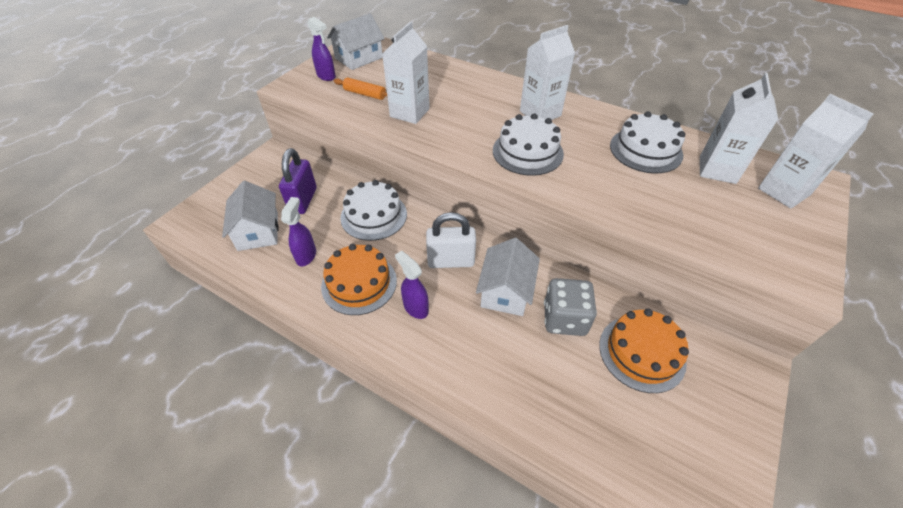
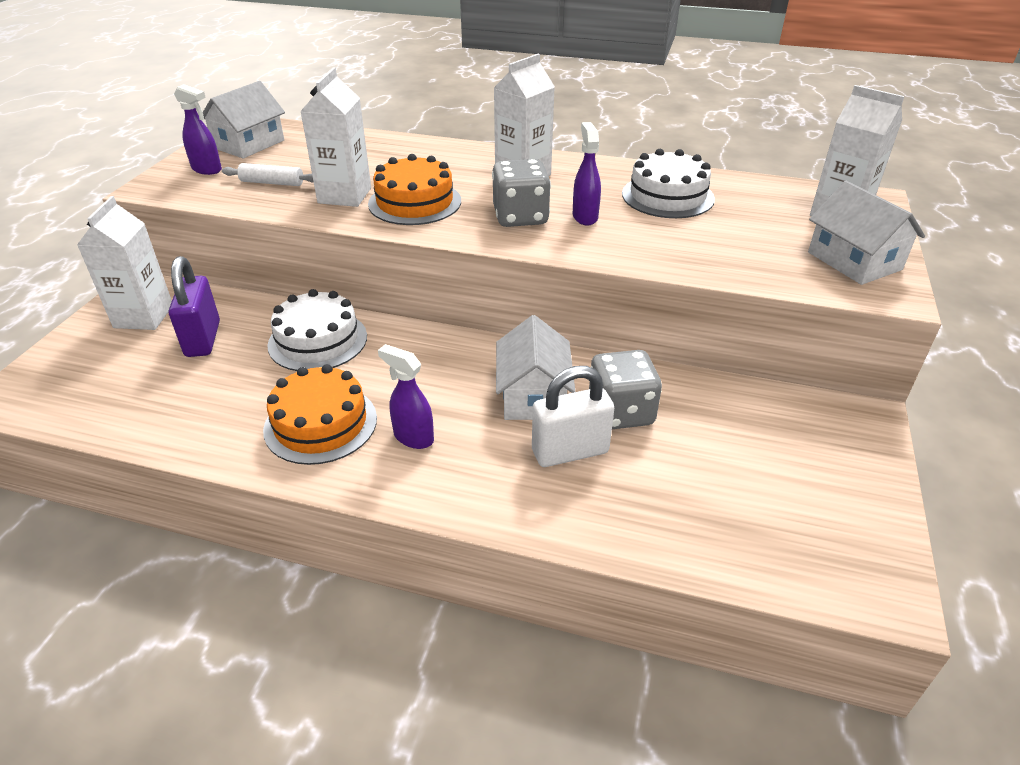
camera: 15 degrees left, 10 degrees down
white house [222,181,279,251] -> white house moved to [808,181,925,285]
purple spray bottle [281,197,316,267] -> purple spray bottle moved to [573,122,601,225]
orange rolling pin [334,77,387,100] -> white rolling pin [222,163,314,186]
white padlock [426,212,476,268] -> white padlock moved to [532,366,614,467]
white cake [493,113,564,176] -> grey dice [492,159,551,227]
orange cake [599,309,689,393] -> orange cake moved to [368,154,461,225]
white carton [700,73,778,184] -> white carton moved to [77,196,172,330]

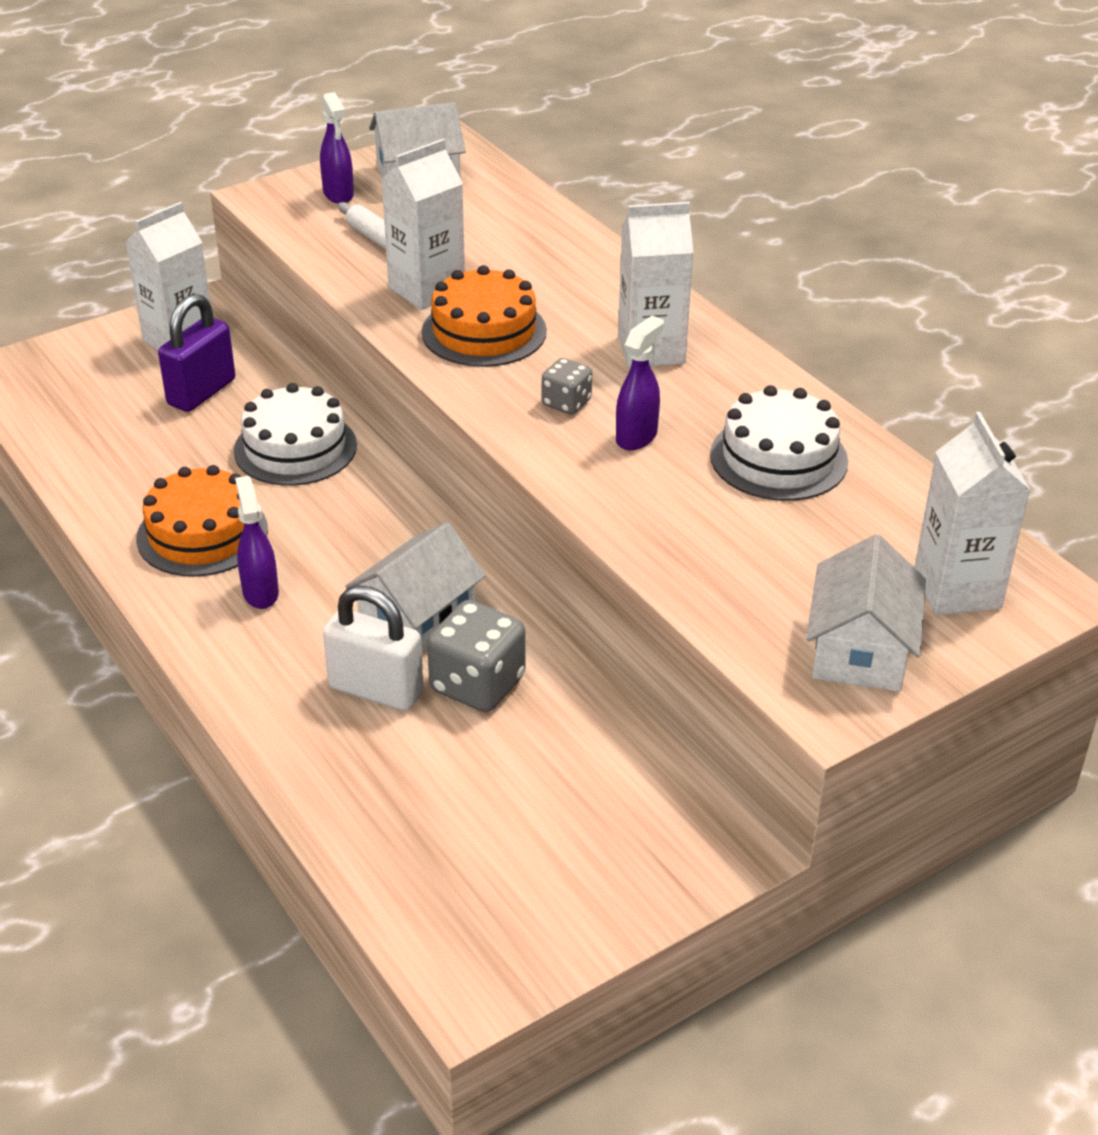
camera: 40 degrees right, 0 degrees up
grey dice [492,159,551,227] -> grey dice [542,358,592,415], size x0.57

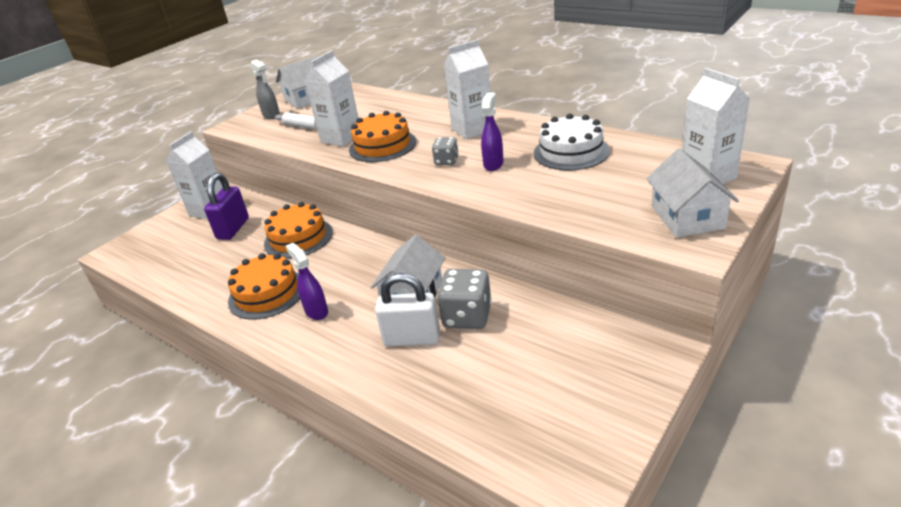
camera: 15 degrees left, 5 degrees down
white cake [234,383,357,486] -> orange cake [264,202,333,259]
purple spray bottle [320,92,354,204] -> grey spray bottle [250,59,280,119]

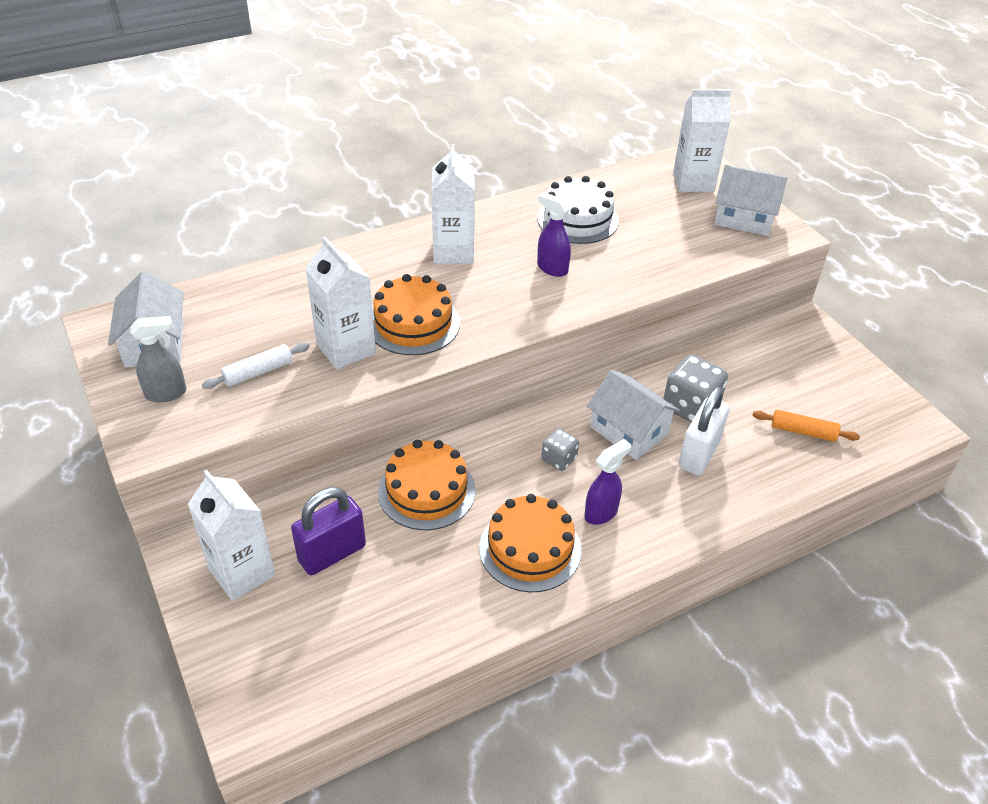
camera: 70 degrees left, 10 degrees up
purple padlock [204,173,249,240] -> purple padlock turned 75 degrees counterclockwise [291,487,366,575]
purple spray bottle [286,243,328,320] -> purple spray bottle turned 150 degrees clockwise [584,439,631,525]
grey dice [432,137,459,165] -> grey dice moved to [541,428,579,471]
none -> orange rolling pin [752,410,860,442]

